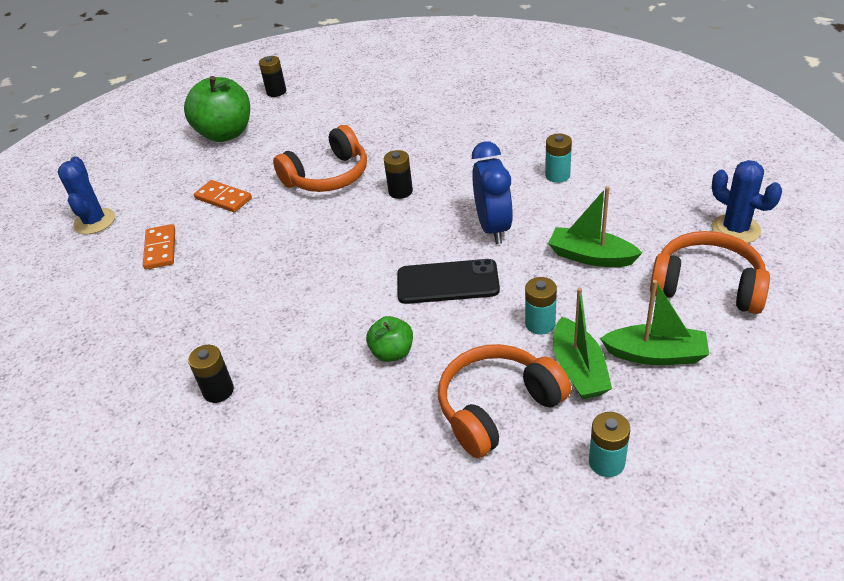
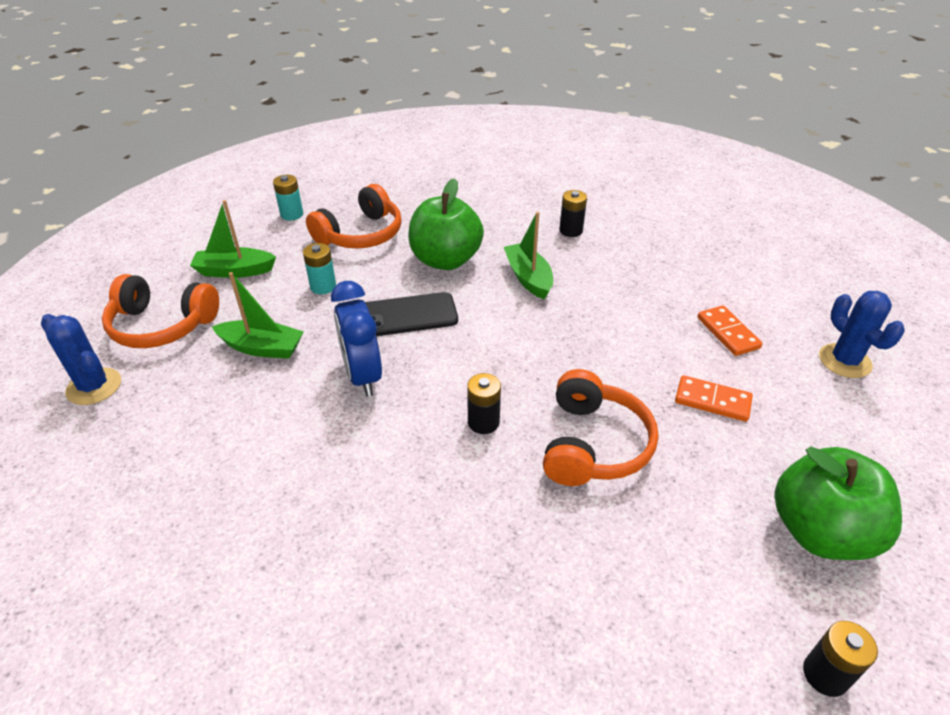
camera: 165 degrees right, 0 degrees up
orange headphones [273,125,367,192] -> orange headphones turned 150 degrees clockwise [543,369,659,486]
green apple [366,316,413,362] -> green apple [408,178,484,270], size x1.95
turquoise battery [545,134,572,183] -> none
green boat [553,287,612,400] -> green boat moved to [504,212,553,300]

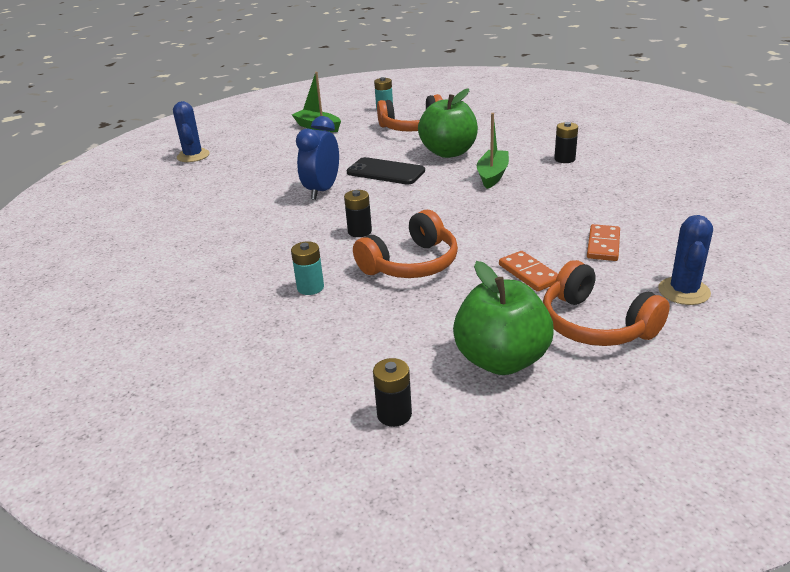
camera: 40 degrees right, 10 degrees down
orange headphones [102,274,219,348] -> orange headphones moved to [543,260,670,346]
green boat [212,272,304,359] -> none
turquoise battery [303,243,336,294] -> turquoise battery moved to [291,241,324,295]

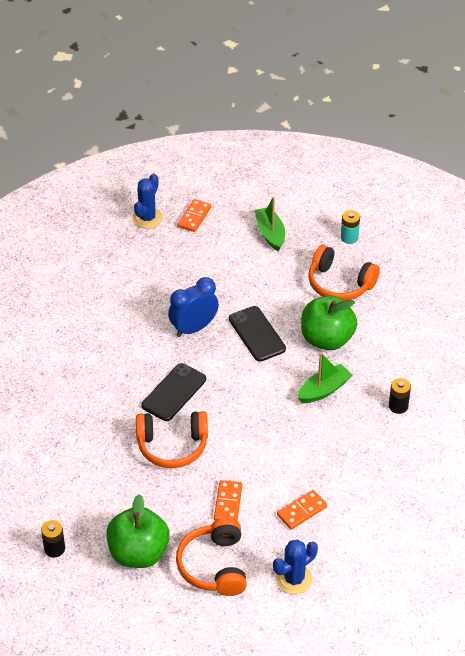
camera: 35 degrees right, 15 degrees up
turquoise battery [291,241,324,295] -> none
black battery [344,190,372,237] -> black phone [142,363,206,421]
none -> orange domino [177,199,211,232]

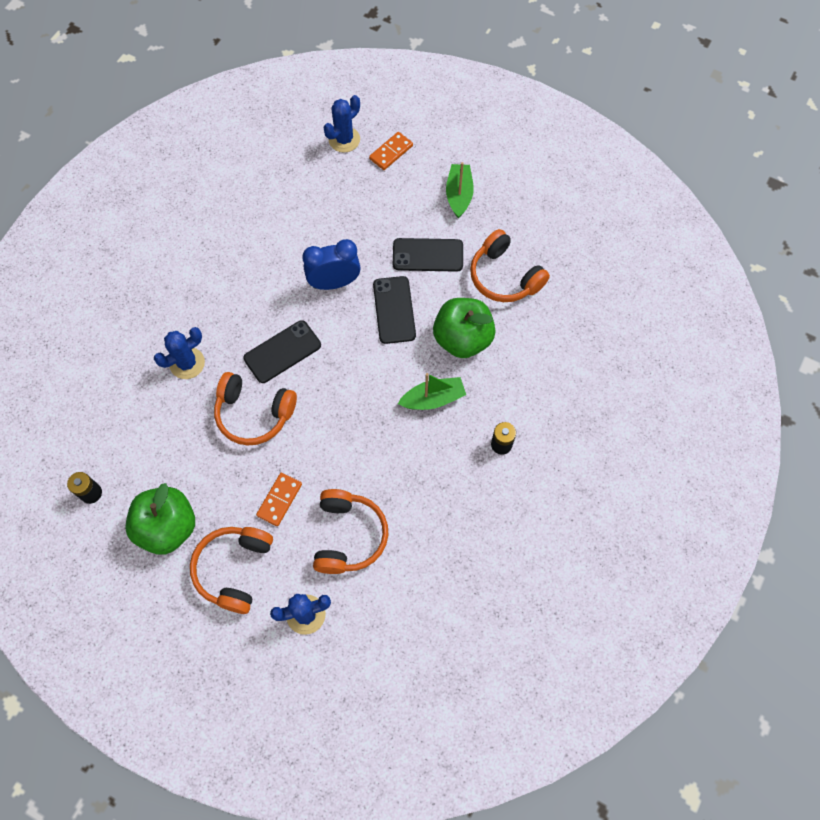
camera: 20 degrees right, 20 degrees up
orange domino [277,490,327,530] -> orange headphones [313,489,388,574]
turquoise battery [341,210,360,244] -> none
none -> blue cactus [154,327,205,379]
none -> black phone [393,238,463,272]

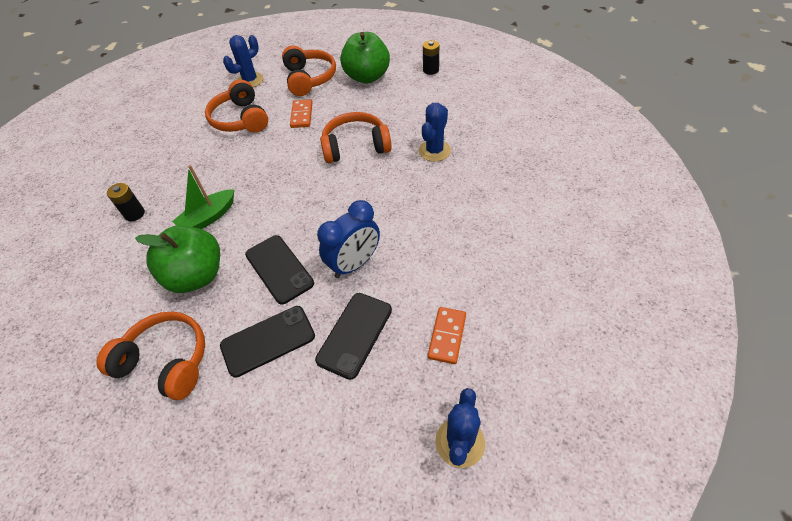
camera: 155 degrees right, 15 degrees down
black phone [243,320,321,383] -> black phone moved to [315,293,392,380]
orange domino [369,132,413,170] -> orange domino moved to [428,307,466,364]
green boat [446,162,474,218] -> none

